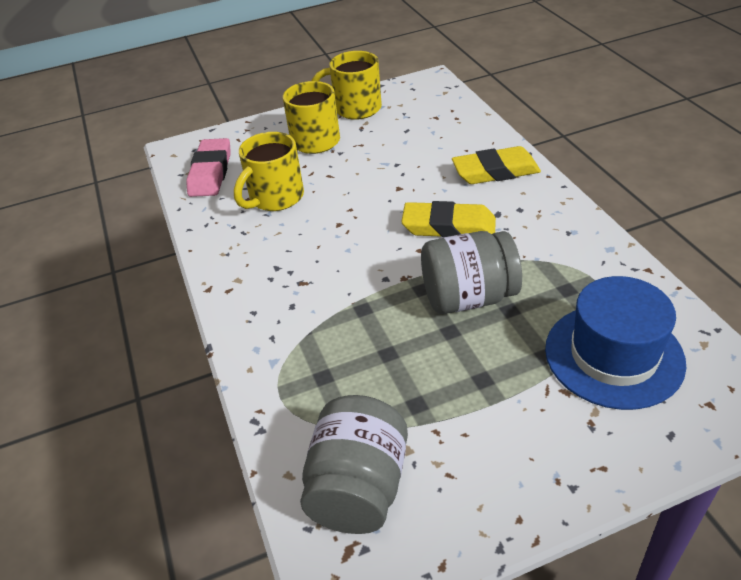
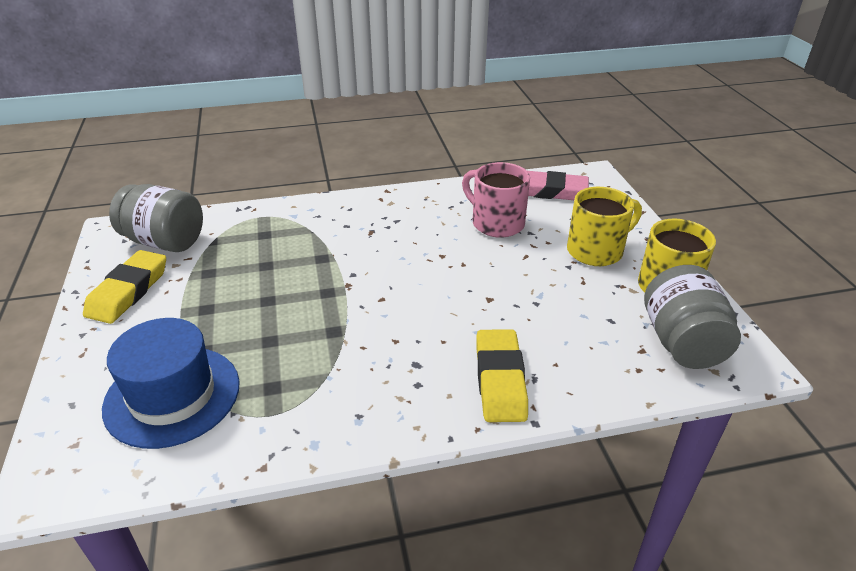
camera: 95 degrees right, 5 degrees down
yellow mug [234,132,304,211] -> pink mug [462,162,530,238]
yellow eraser [401,201,496,237] -> yellow eraser moved to [83,250,166,324]
grey jar [421,231,522,314] -> grey jar moved to [644,265,741,369]

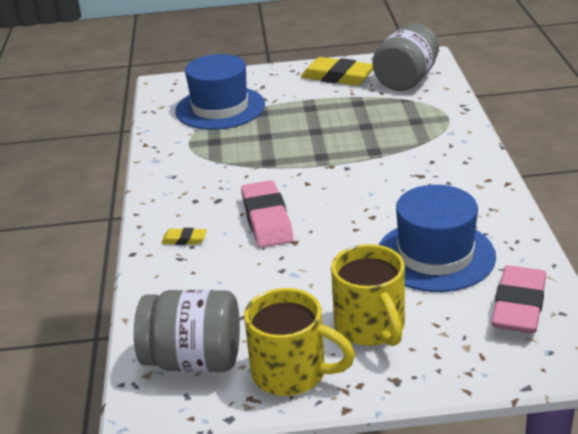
camera: 100 degrees right, 5 degrees down
pink mug [462,162,530,238] -> blue hat [379,185,496,292]
yellow eraser [476,329,528,422] -> yellow eraser [161,228,207,245], size x0.47
none -> pink eraser [241,180,293,248]

